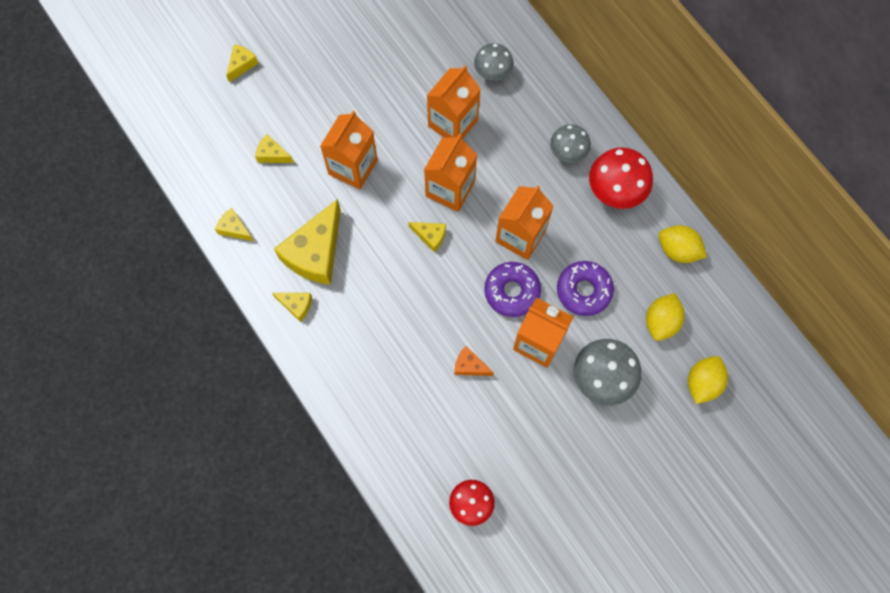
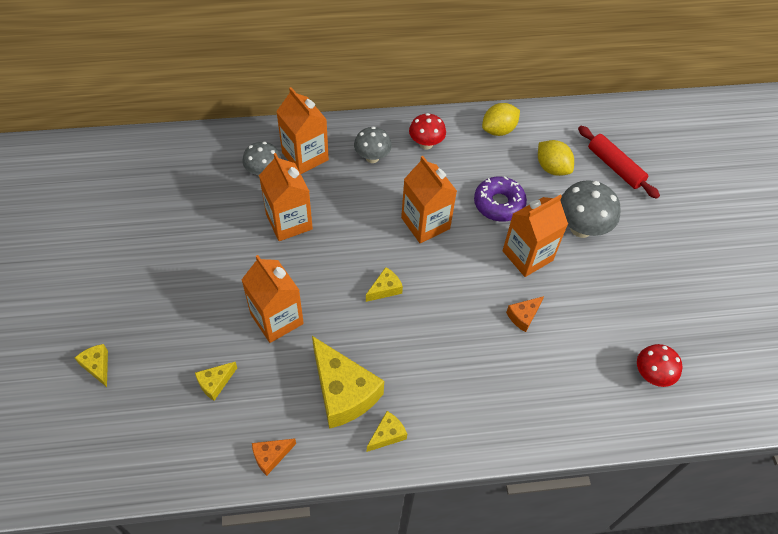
camera: 65 degrees left, 15 degrees down
yellow cheese [215,208,254,241] -> orange cheese [252,438,296,476]
orange carton [424,134,477,212] -> orange carton moved to [276,87,329,174]
purple donut [484,262,541,317] -> none
red mushroom [589,147,653,209] -> red mushroom [409,113,446,150], size x0.65
yellow lemon [688,356,728,404] -> red rolling pin [578,126,660,199]

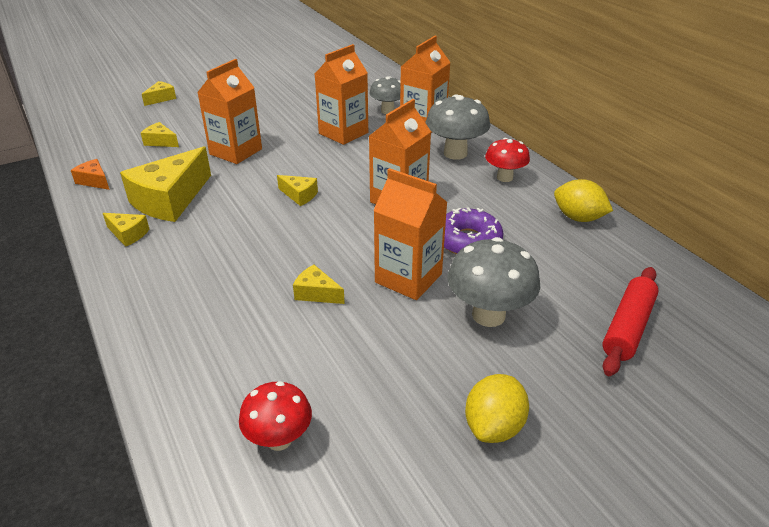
camera: 70 degrees right, 20 degrees down
grey mushroom [354,127,392,163] -> grey mushroom [426,95,490,160], size x1.54
orange cheese [506,296,544,332] -> yellow cheese [293,265,345,304]
yellow lemon [538,140,574,176] -> yellow lemon moved to [465,374,529,443]

